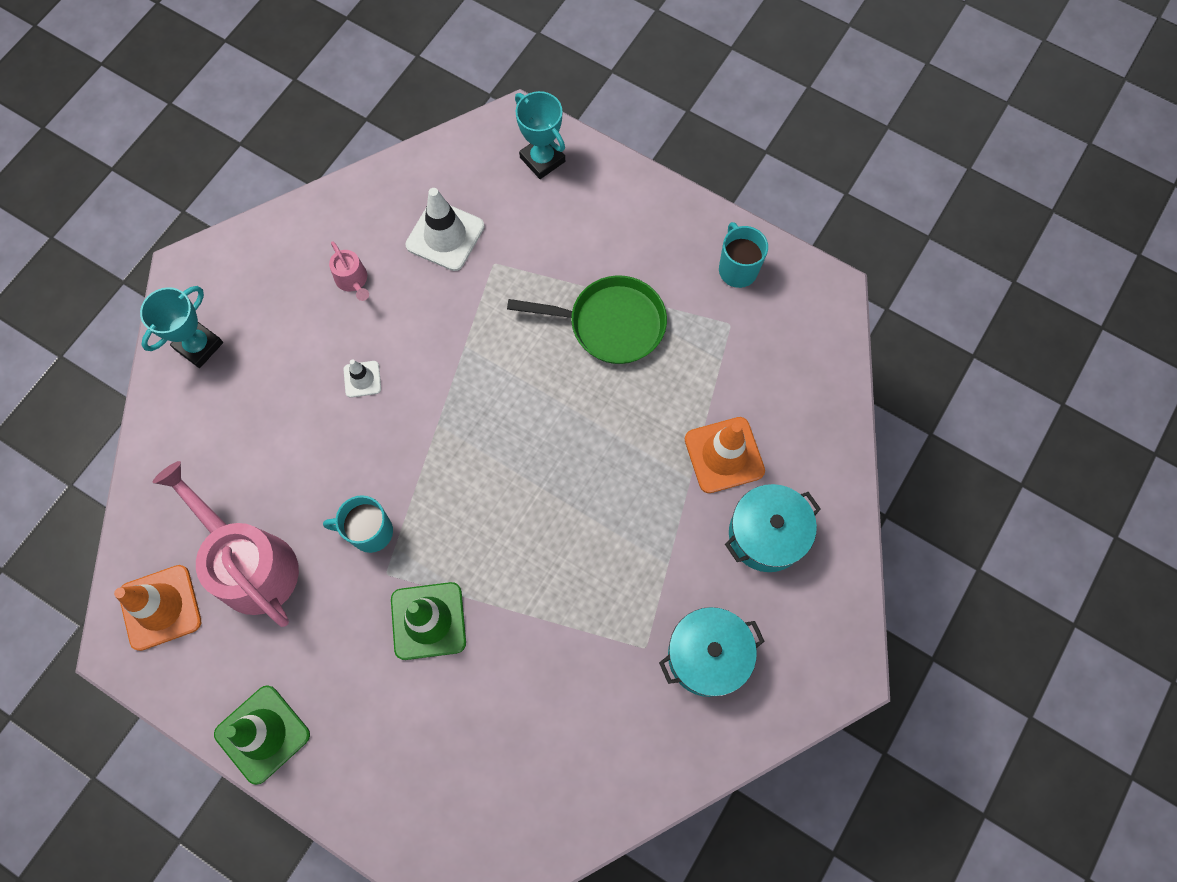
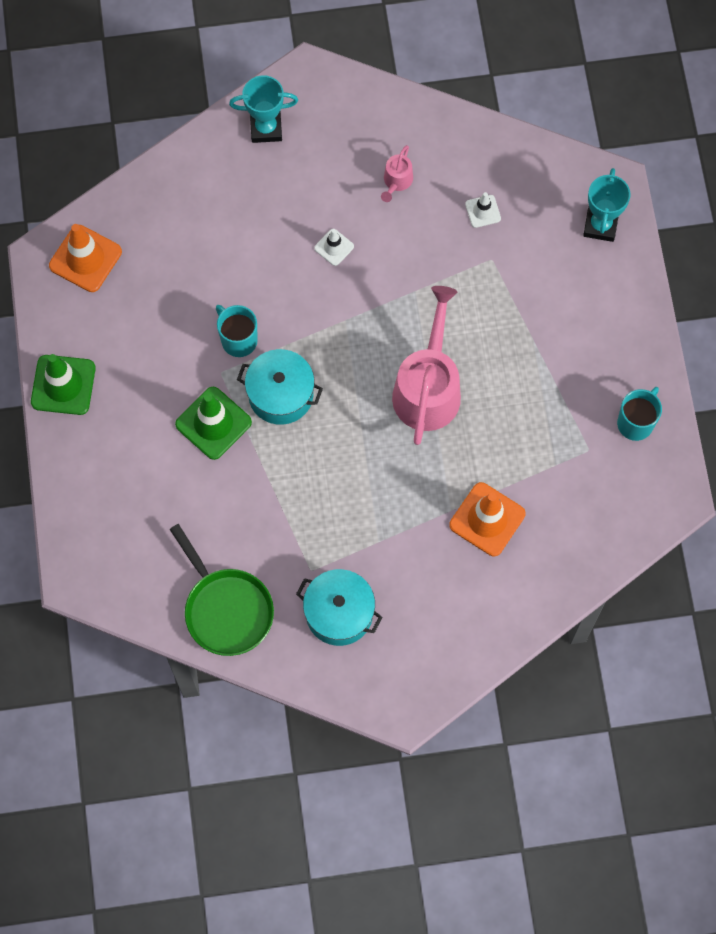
camera: 50 degrees right, 0 degrees up
pink watering can [153,461,299,627] -> pink watering can moved to [392,286,461,445]
white traffic cone [405,188,484,271] -> white traffic cone [465,192,501,228], size x0.54
green pan [507,275,667,364] -> green pan moved to [169,524,274,656]
turquoise pot [725,484,821,572] -> turquoise pot moved to [237,349,323,425]

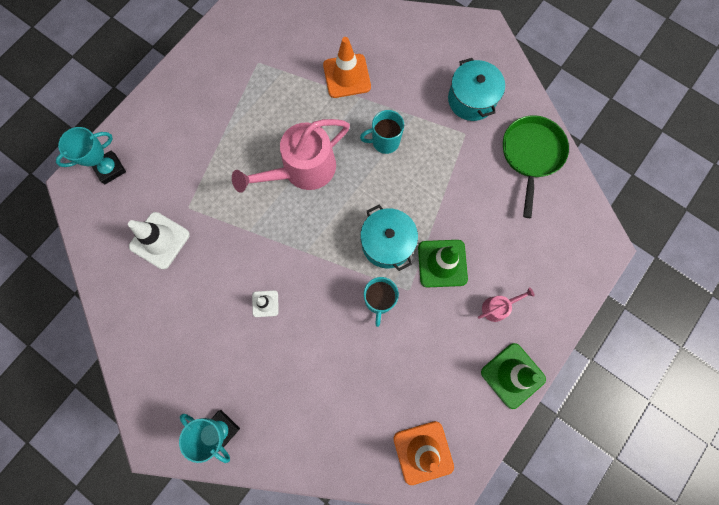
camera: 135 degrees left, 5 degrees up
pink watering can [381,145,413,202] -> pink watering can moved to [478,287,535,322]
white traffic cone [465,192,501,228] -> white traffic cone [128,212,190,269], size x1.86
turquoise mug [617,387,662,441] -> turquoise mug moved to [360,110,404,154]

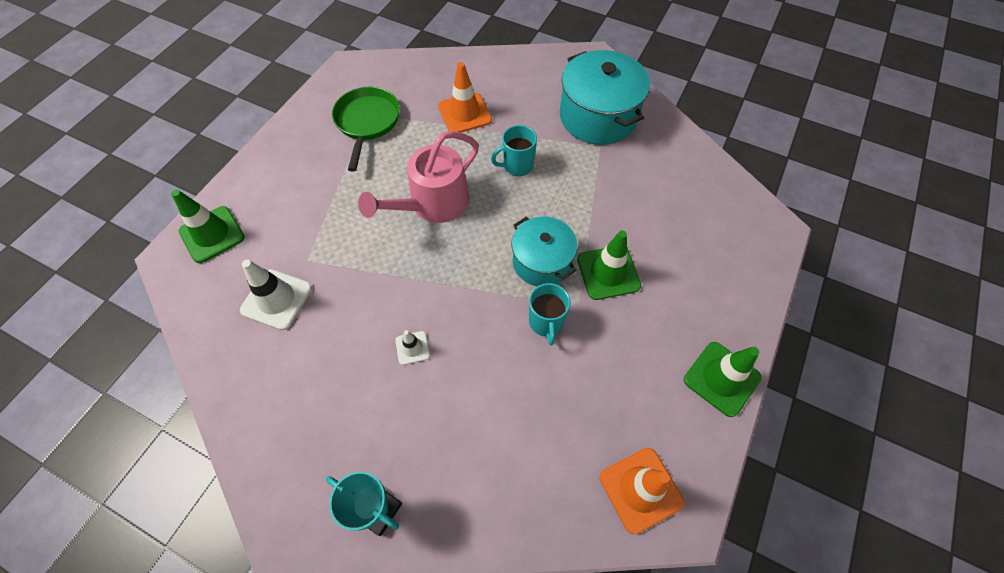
camera: 10 degrees left, 15 degrees down
turquoise trophy [56,127,126,184] -> green traffic cone [171,190,245,263]
turquoise pot [448,58,505,121] -> turquoise pot [560,50,650,145], size x1.54
pink watering can [478,287,535,322] -> none
green pan [503,115,569,218] -> green pan moved to [332,87,400,171]

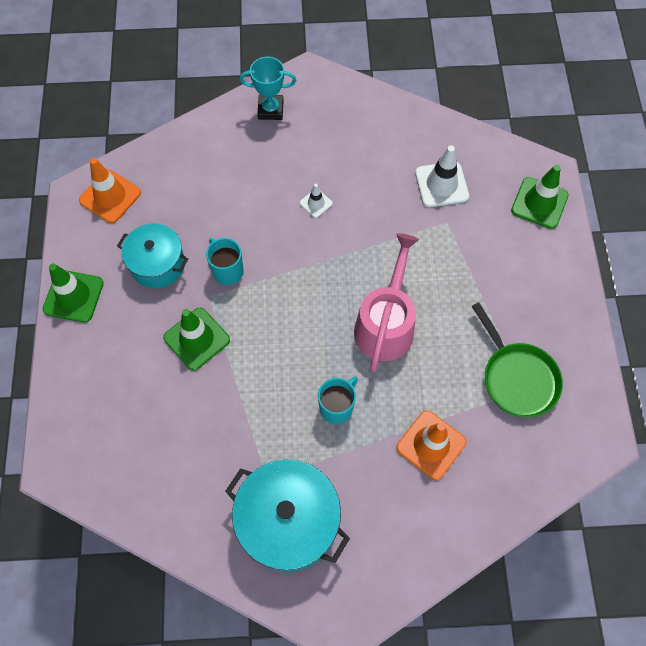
camera: 150 degrees right, 5 degrees up
turquoise pot [512,216,577,287] -> turquoise pot moved to [117,223,188,288]

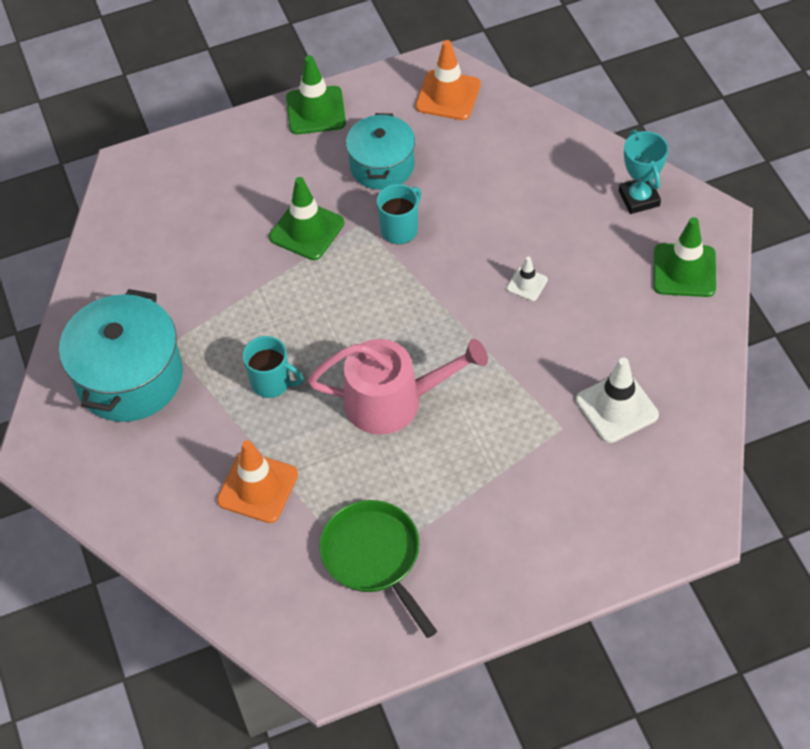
camera: 75 degrees right, 10 degrees down
green pan [472,302,563,417] -> green pan turned 105 degrees clockwise [319,500,437,638]
green traffic cone [511,165,569,229] -> green traffic cone moved to [653,217,716,297]

